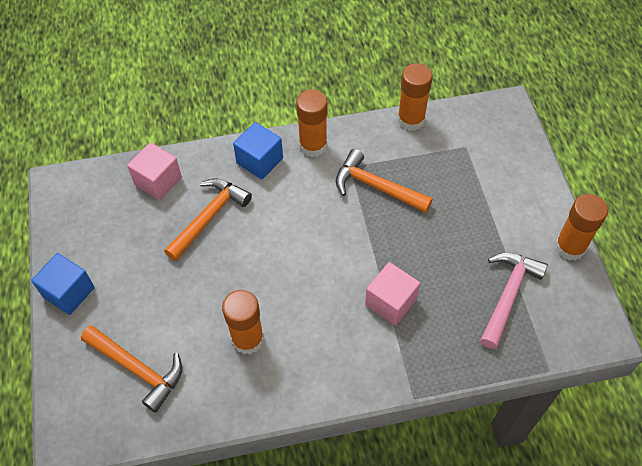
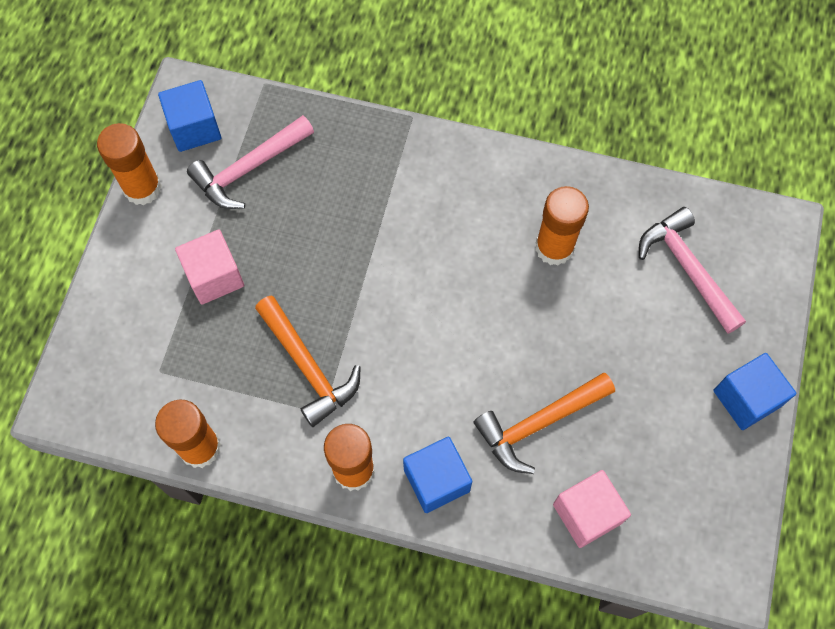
camera: 155 degrees left, 10 degrees up
orange hammer [81,325,182,413] -> pink hammer [639,207,746,334]
pink cube [365,262,420,326] -> pink cube moved to [175,229,244,305]
none -> blue cube [158,80,221,152]

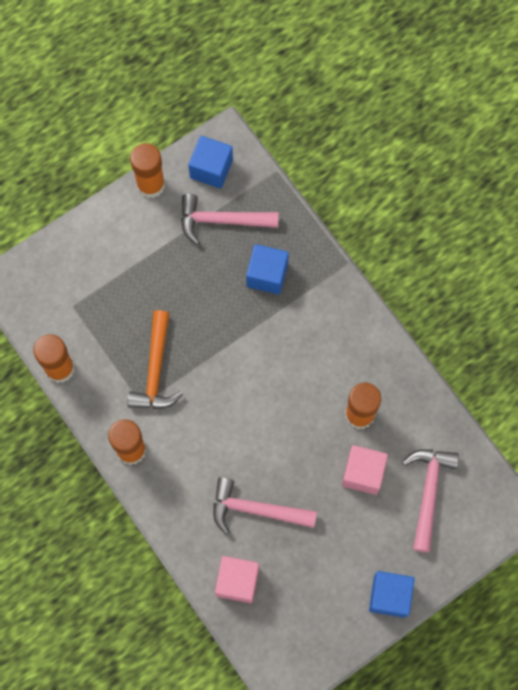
camera: 40 degrees right, 5 degrees up
pink cube [175,229,244,305] -> pink cube moved to [342,445,388,495]
blue cube [403,437,472,513] -> blue cube moved to [246,244,289,294]
orange hammer [474,373,615,474] -> pink hammer [213,477,317,535]

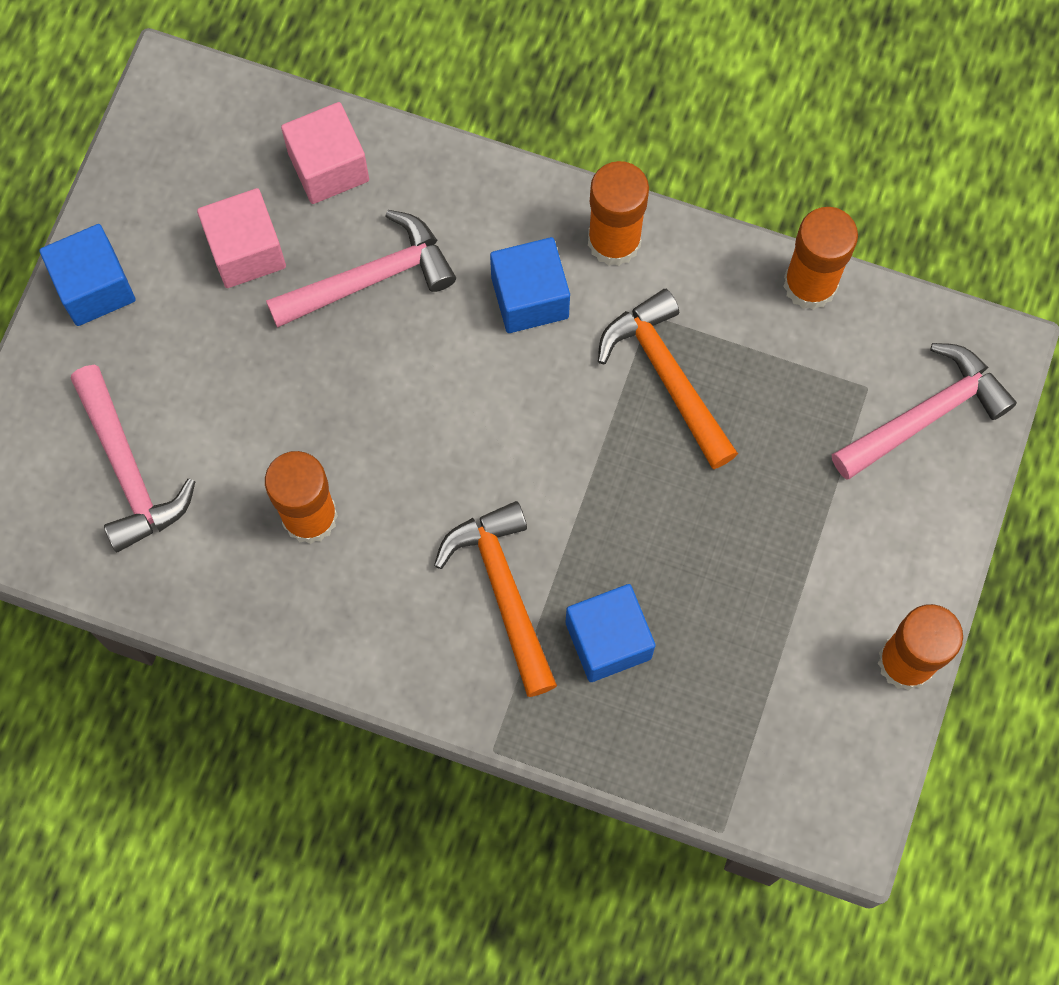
camera: 145 degrees right, 0 degrees up
pink hammer [181,194,279,245] -> pink hammer moved to [832,343,1017,479]
blue cube [188,136,233,189] -> blue cube moved to [490,237,570,333]
pink cube [342,445,388,495] -> pink cube moved to [197,188,286,288]
none -> orange hammer [434,501,557,697]

